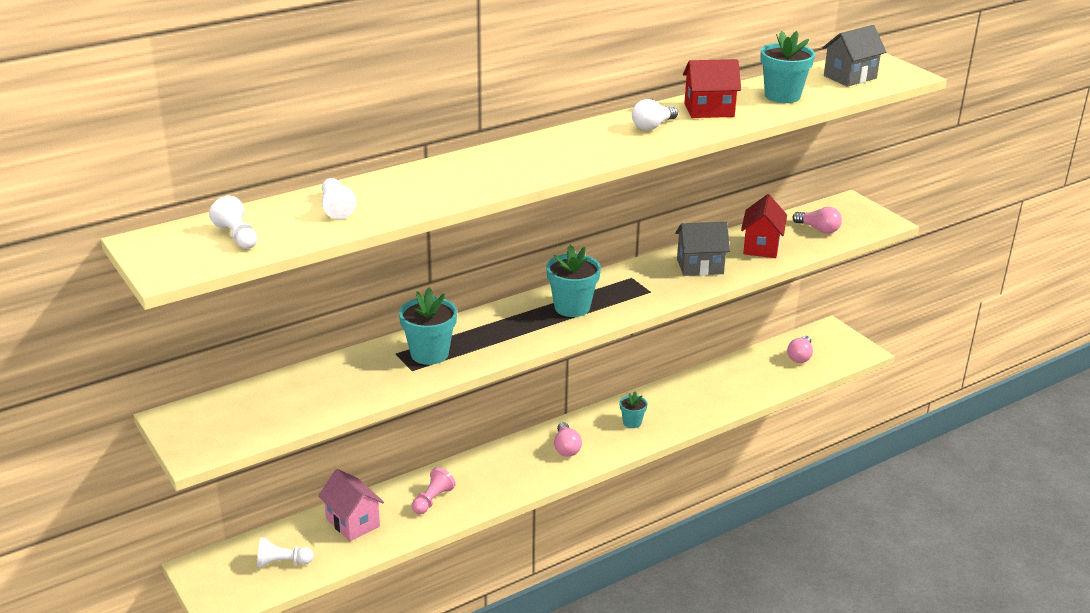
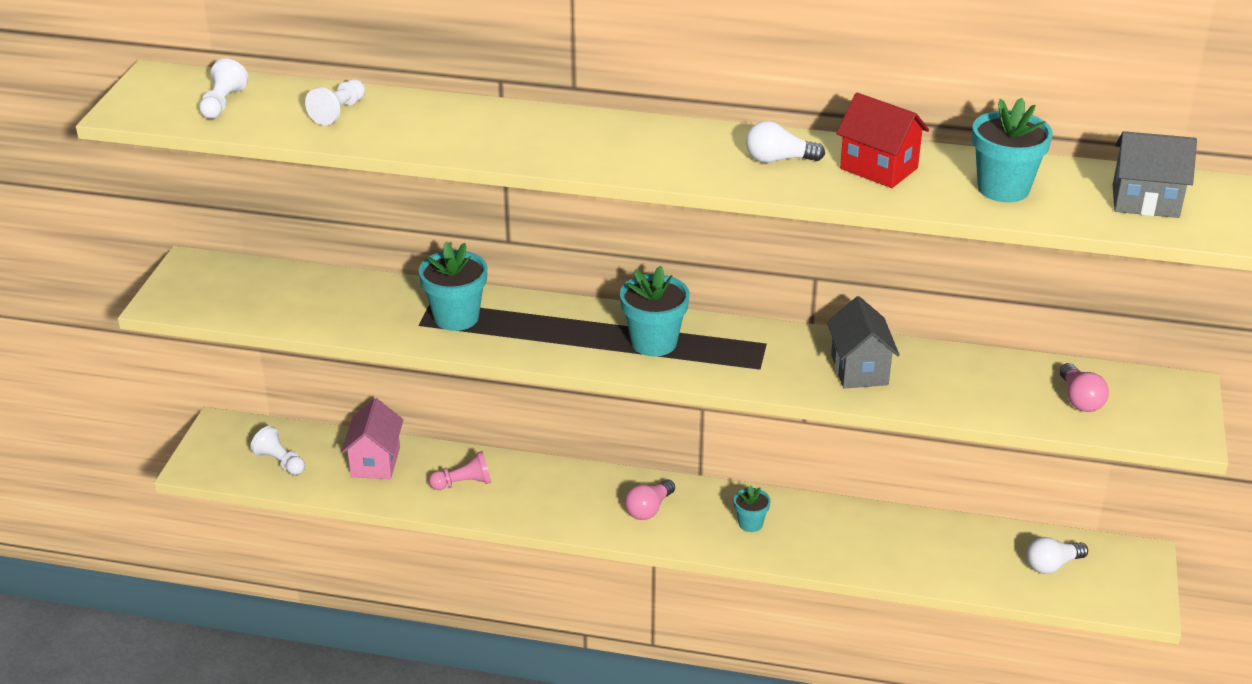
camera: 45 degrees right, 5 degrees up
grey house [675,222,730,276] -> grey house turned 45 degrees clockwise [827,296,900,388]
red house [741,194,787,258] -> none
pink light bulb [787,336,813,363] -> white light bulb [1027,537,1088,574]

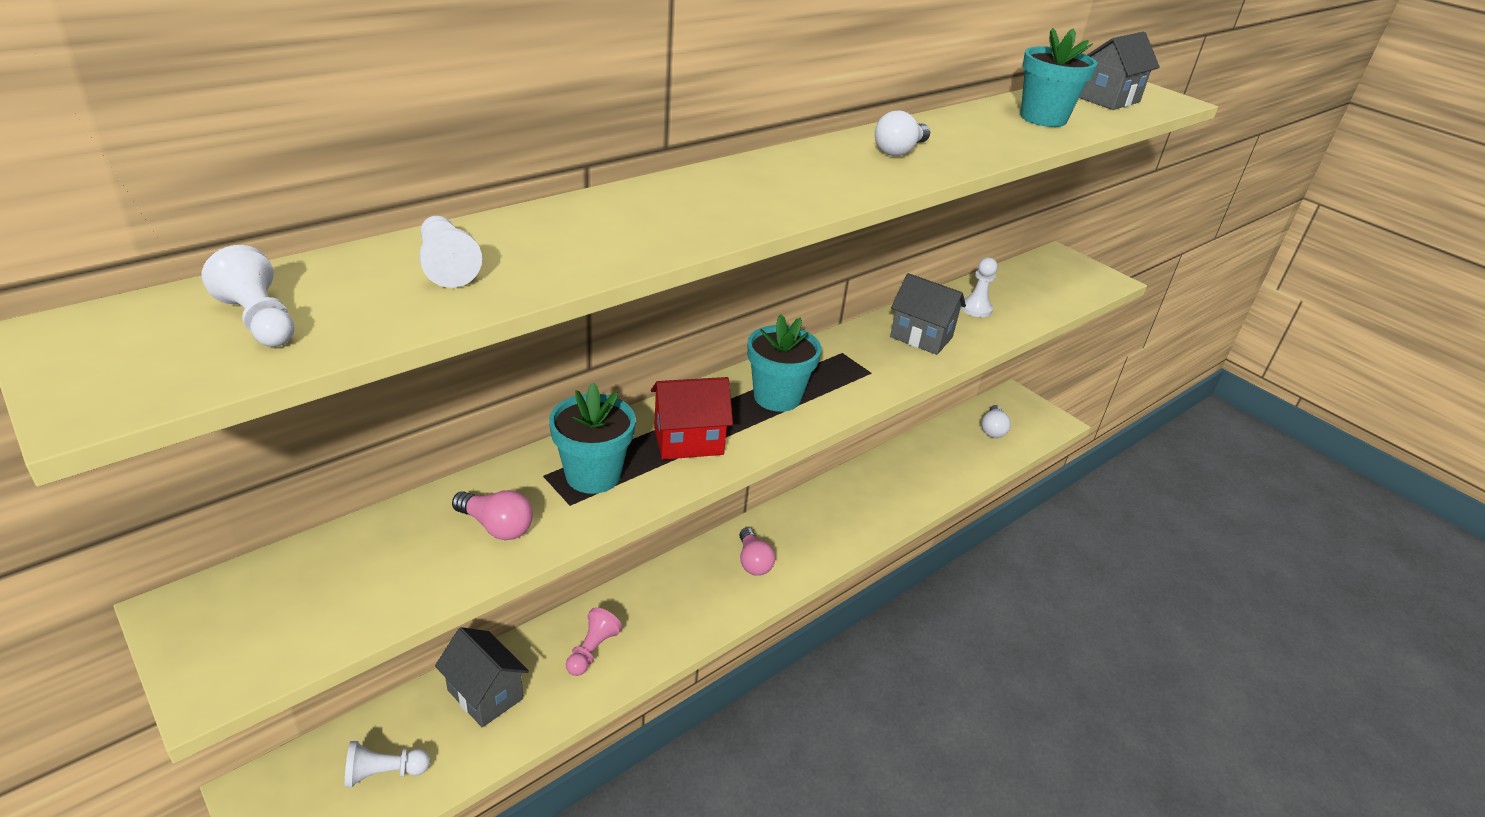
camera: 55 degrees left, 0 degrees up
pink house [341,398,404,479] -> grey house [435,627,529,728]
turquoise flower pot [734,485,771,532] -> none
red house [836,93,929,188] -> red house moved to [651,377,733,460]
pink light bulb [1060,363,1109,412] -> pink light bulb moved to [452,490,533,540]
none -> white pawn [961,257,998,317]

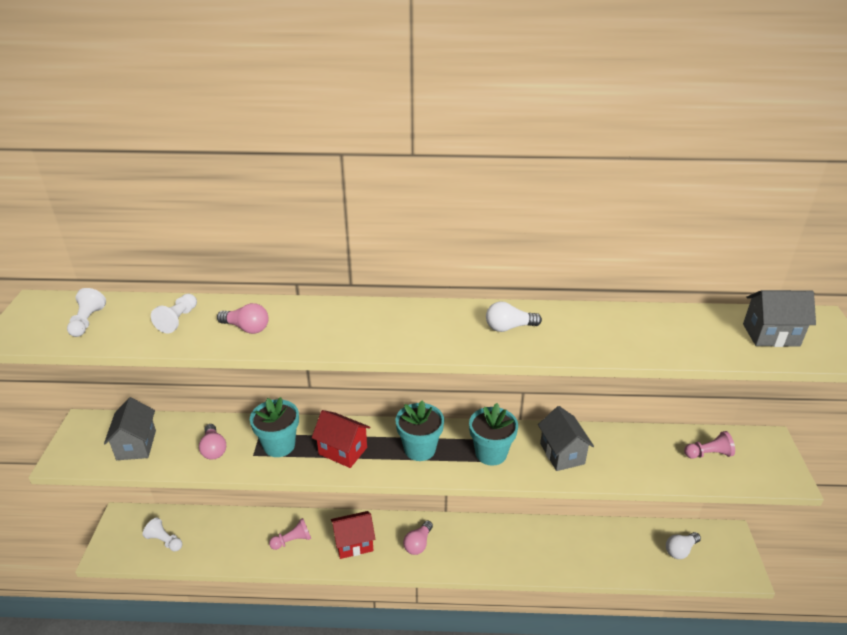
camera: 45 degrees right, 0 degrees up
grey house [435,627,529,728] -> grey house moved to [104,397,156,460]
white pawn [961,257,998,317] -> none
turquoise flower pot [1020,28,1097,127] -> turquoise flower pot moved to [469,403,518,466]
none -> pink light bulb [217,303,269,334]
none -> red house [331,511,375,559]
none -> pink pawn [684,431,735,459]

